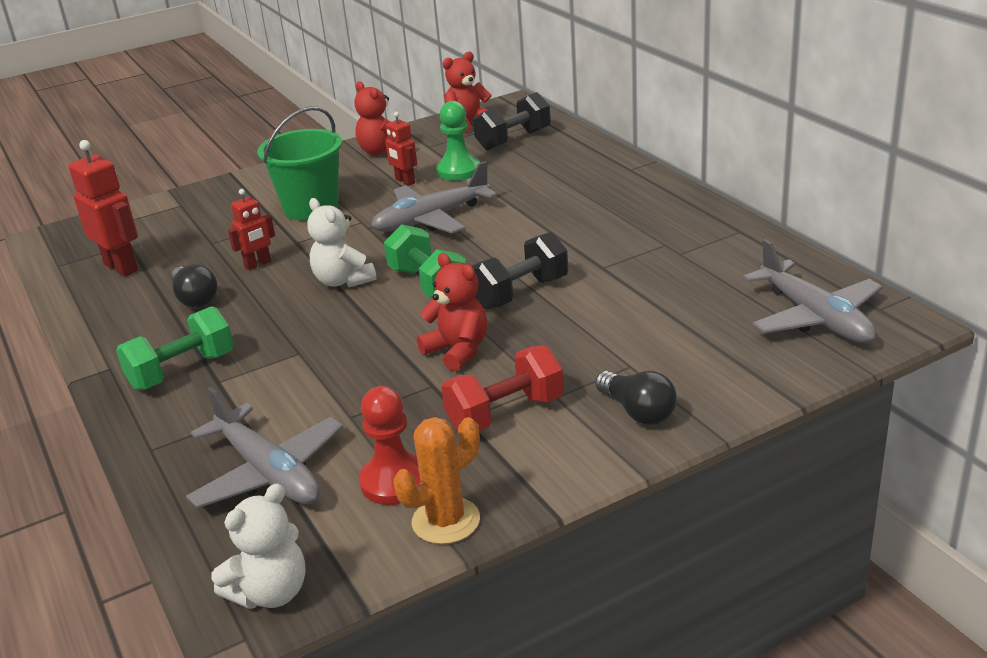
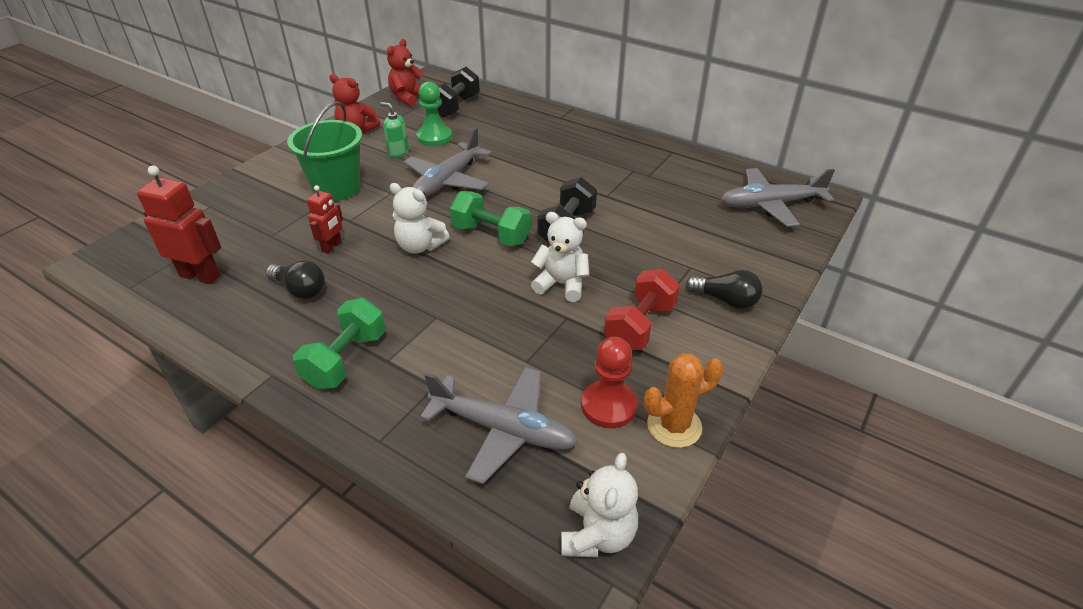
camera: 30 degrees left, 10 degrees up
red robot [385,112,417,186] -> green soap dispenser [380,102,409,158]
orange cactus [394,417,480,544] -> orange cactus turned 45 degrees clockwise [644,353,723,448]
red teddy bear [417,253,487,371] -> white teddy bear [531,212,589,302]
grey plane [743,239,883,343] -> grey plane turned 135 degrees clockwise [721,168,835,227]

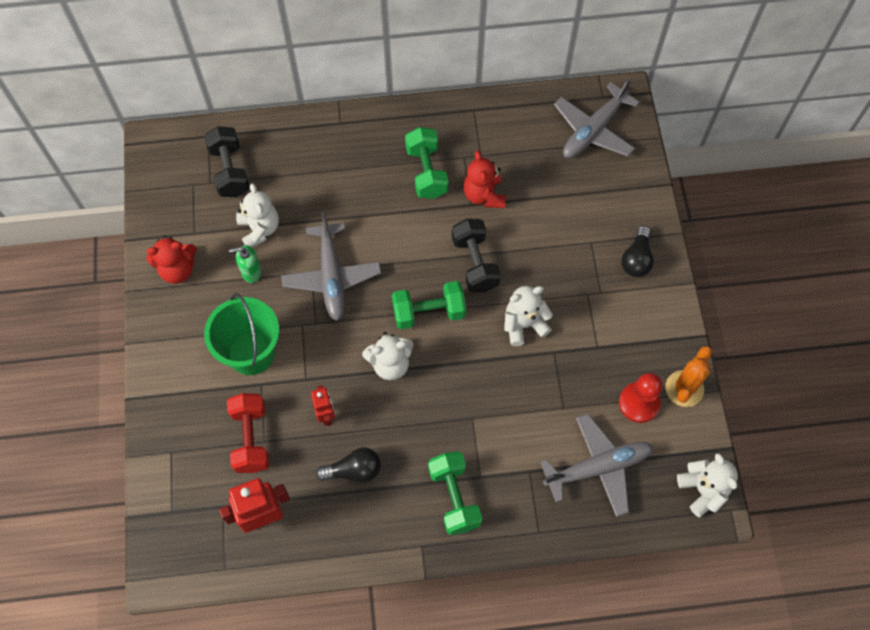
camera: 40 degrees left, 25 degrees up
red teddy bear [387,39,424,106] -> red teddy bear moved to [463,151,506,208]
green pawn [416,82,452,146] -> white teddy bear [236,183,279,248]
red dumbbell [604,269,680,350] -> red dumbbell moved to [227,393,270,473]
black light bulb [686,270,763,309] -> black light bulb turned 120 degrees clockwise [621,226,654,277]
none -> green dumbbell [405,127,448,199]

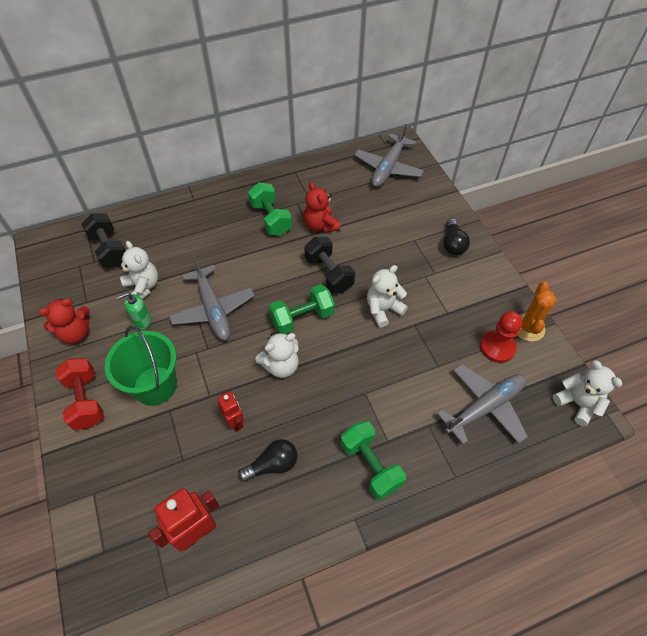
camera: 15 degrees left, 10 degrees down
red dumbbell [227,393,270,473] -> red dumbbell moved to [55,358,104,430]

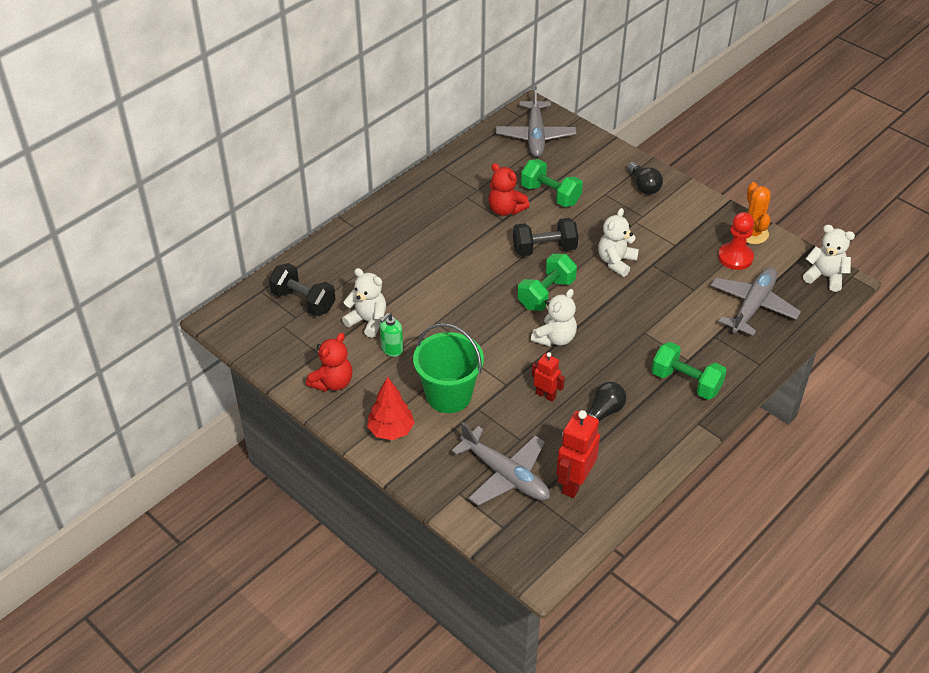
camera: 25 degrees left, 10 degrees down
red dumbbell [55,358,104,430] -> red tree [367,377,415,440]
grey plane [169,256,255,340] -> grey plane moved to [451,422,550,506]
green dumbbell [248,183,292,235] -> green dumbbell moved to [521,159,583,207]
black dumbbell [304,237,355,293] -> black dumbbell turned 45 degrees counterclockwise [513,218,578,257]

